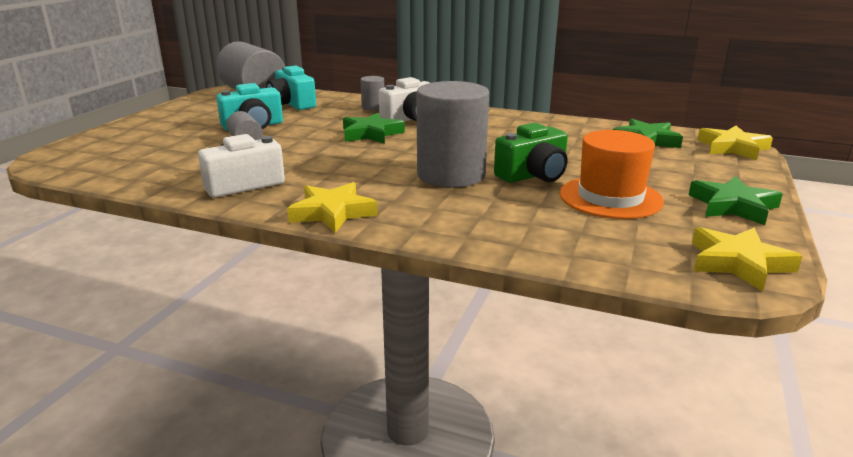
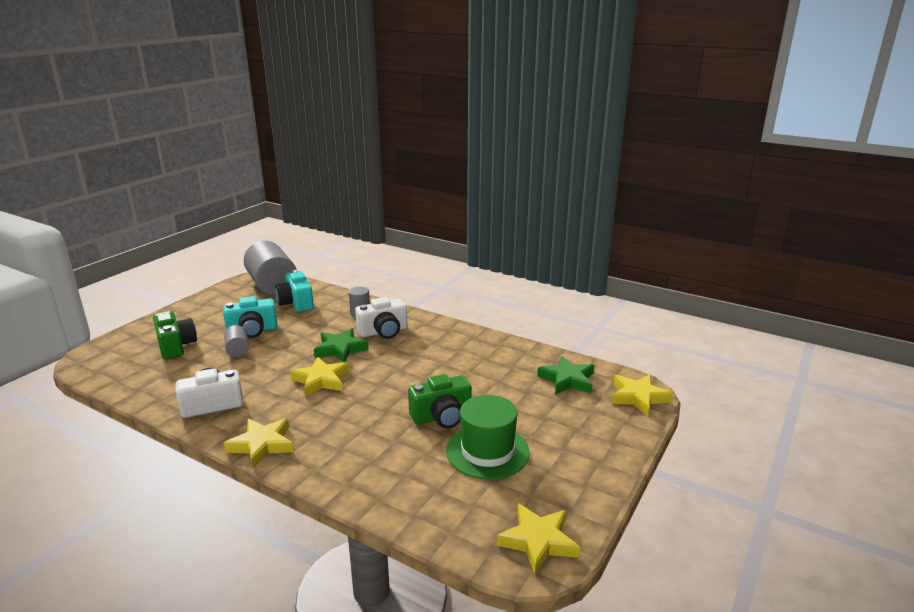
camera: 10 degrees right, 0 degrees up
grey cylinder [416,81,489,187] -> none
orange hat [559,130,664,219] -> green hat [446,395,530,480]
green star [689,176,783,225] -> none
none -> green camera [153,311,197,359]
none -> yellow star [290,357,349,397]

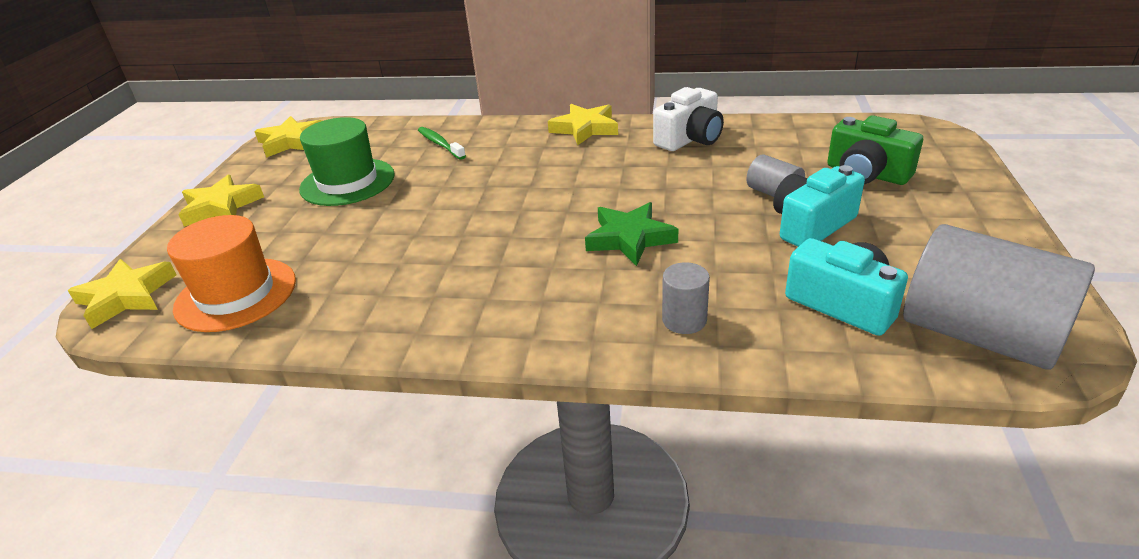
camera: 160 degrees right, 10 degrees up
yellow star [290,357,349,397] -> yellow star moved to [178,175,264,227]
white camera [355,297,407,339] -> none
green camera [408,374,472,428] -> none
green star [537,356,594,395] -> orange hat [167,215,296,332]
none -> green toothbrush [418,127,466,160]

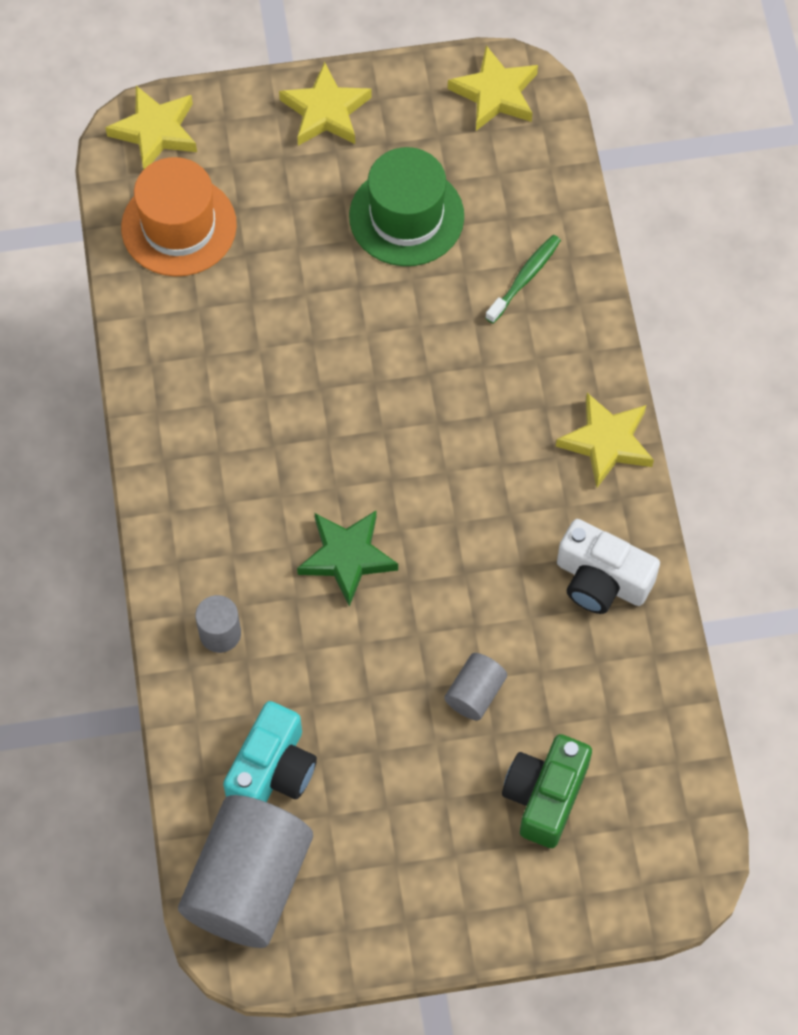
camera: 70 degrees right, 30 degrees up
turquoise camera [773,165,865,247] -> none

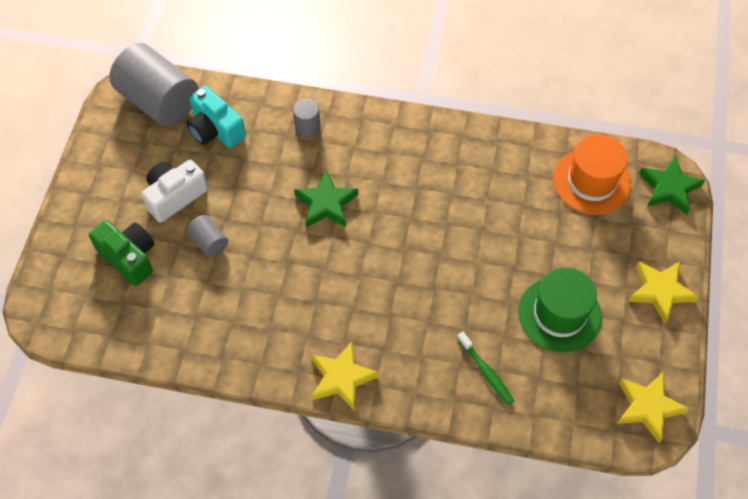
camera: 110 degrees right, 5 degrees down
yellow star [105,86,197,170] -> green star [639,155,705,215]
white camera [557,519,660,614] -> white camera moved to [142,160,208,222]

